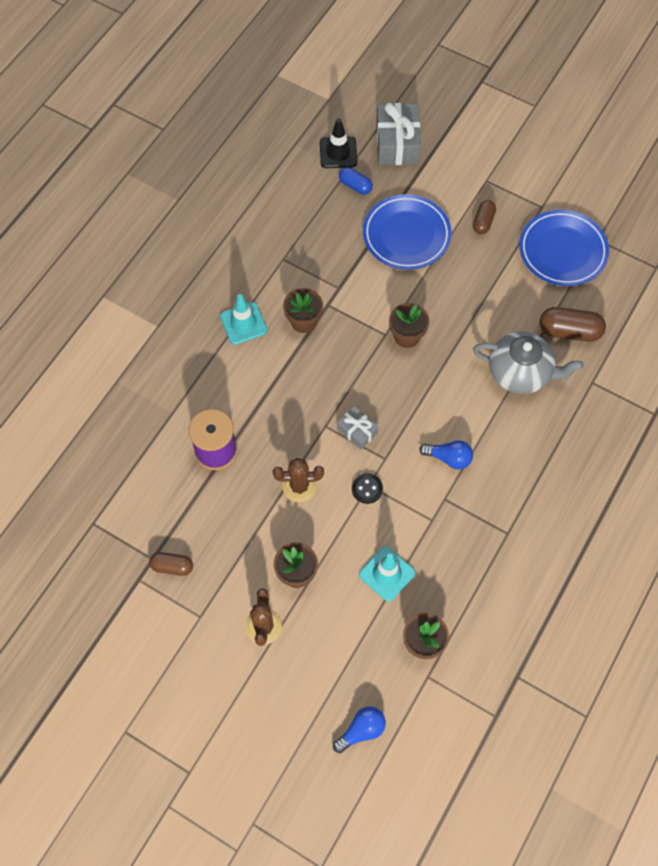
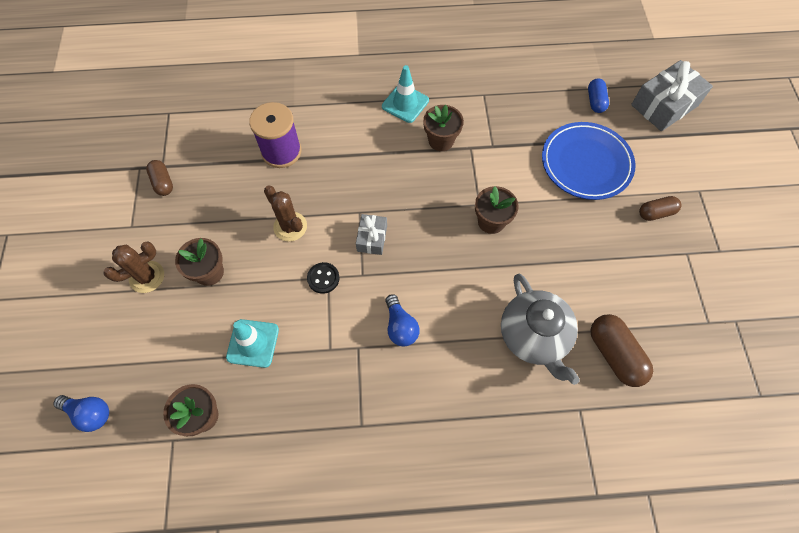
camera: 55 degrees right, 0 degrees up
black traffic cone [320,119,357,168] -> none
blue plate [519,210,609,286] -> none

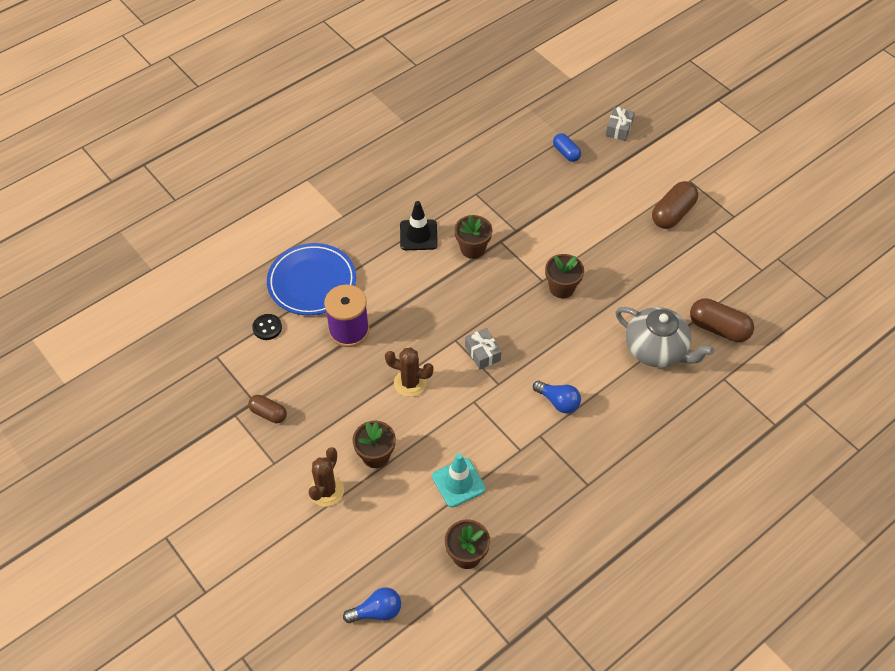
camera: 35 degrees left, 10 degrees down
black button [307,262,340,294] -> black button moved to [252,314,282,340]
turquoise traffic cone [382,65,429,123] -> black traffic cone [400,201,438,250]
blue plate [542,122,636,200] -> blue plate moved to [267,243,356,315]
grey gift [631,60,713,131] -> grey gift [606,107,634,141], size x0.55
brown capsule [639,196,681,221] -> brown capsule [652,181,698,229], size x1.63

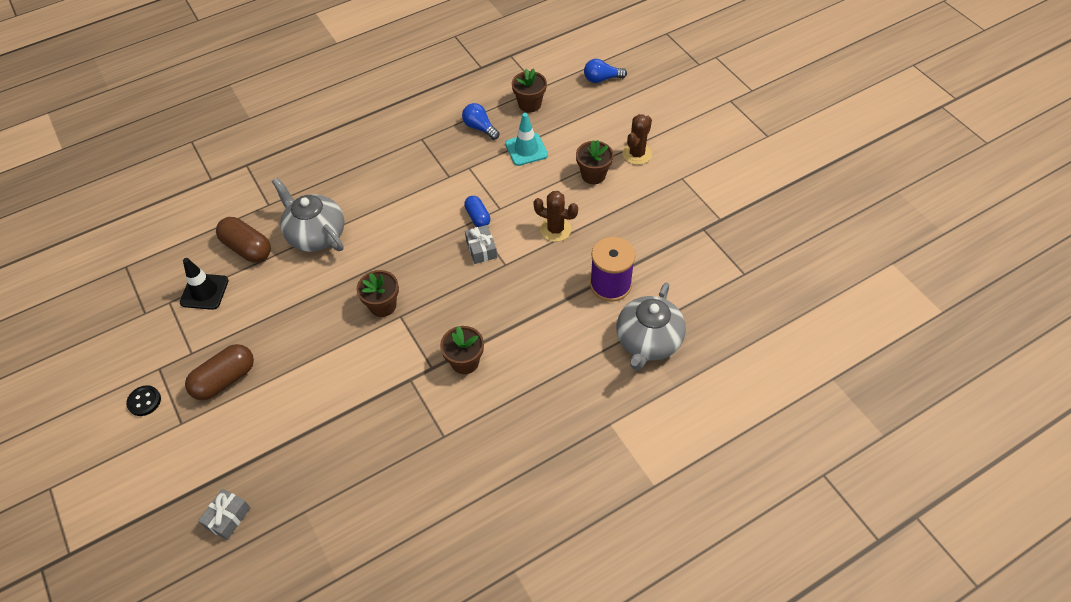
camera: 170 degrees left, 0 degrees up
brown capsule [248,395,287,423] -> none
black button [252,314,282,340] -> black button moved to [126,385,161,416]
blue plate [267,243,356,315] -> grey teapot [617,282,686,370]
black traffic cone [400,201,438,250] -> black traffic cone moved to [180,258,229,310]
blue light bulb [533,380,581,414] -> blue light bulb moved to [462,103,499,140]
blue capsule [553,133,581,162] -> blue capsule moved to [464,196,490,227]

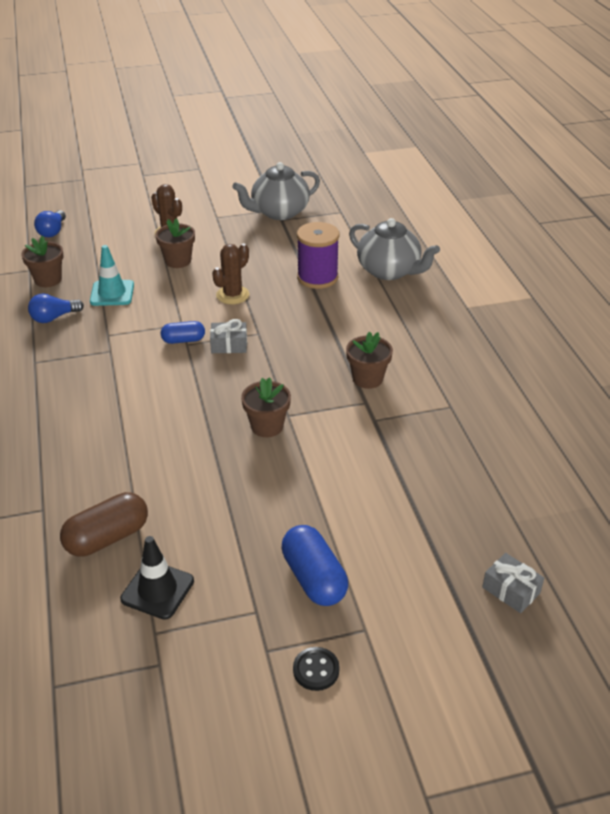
camera: 75 degrees left, 15 degrees down
brown capsule [185,344,254,400] -> blue capsule [282,525,348,606]
grey teapot [272,178,344,252] -> grey teapot moved to [232,162,320,220]

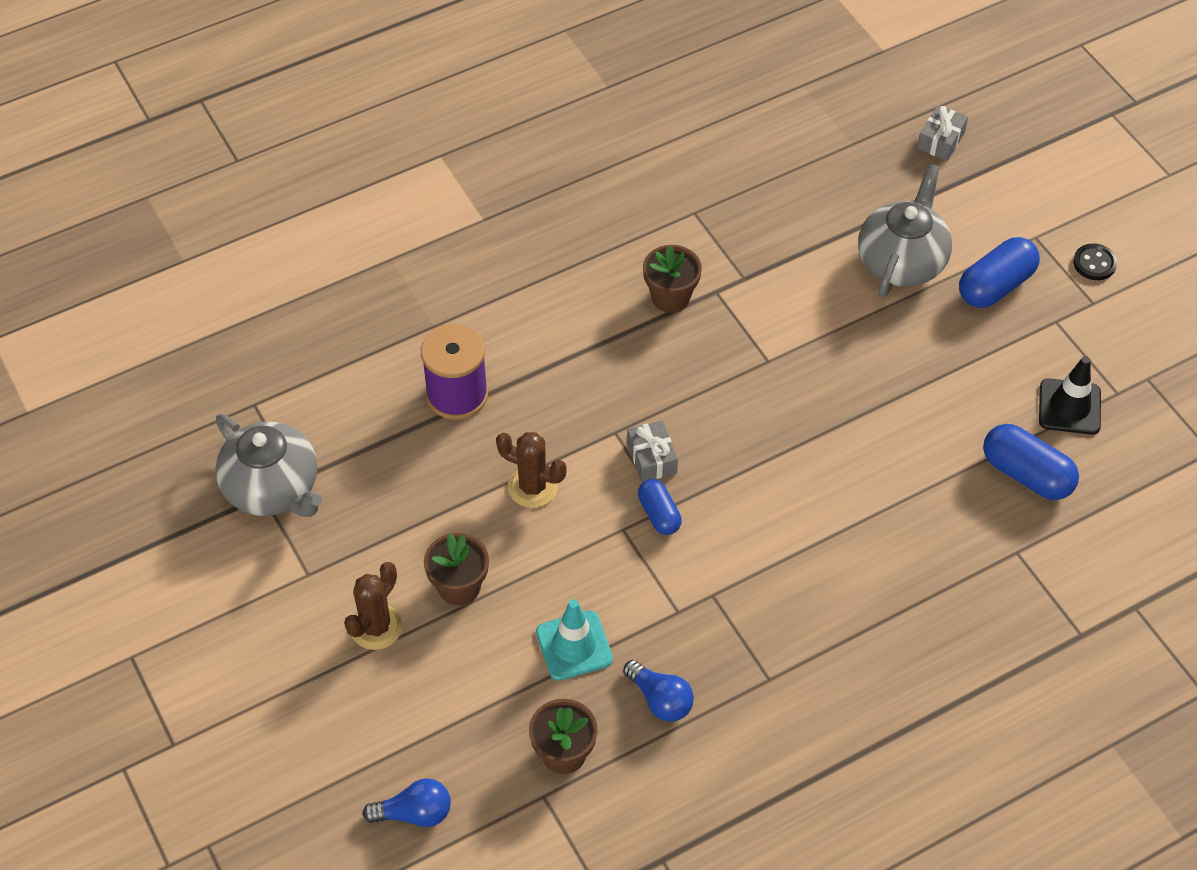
camera: 105 degrees left, 15 degrees up
brown capsule [60,492,148,556] -> blue capsule [983,424,1079,500]
brown flower pot [241,377,291,437] -> none
grey teapot [349,218,440,280] -> grey teapot moved to [858,164,952,297]

